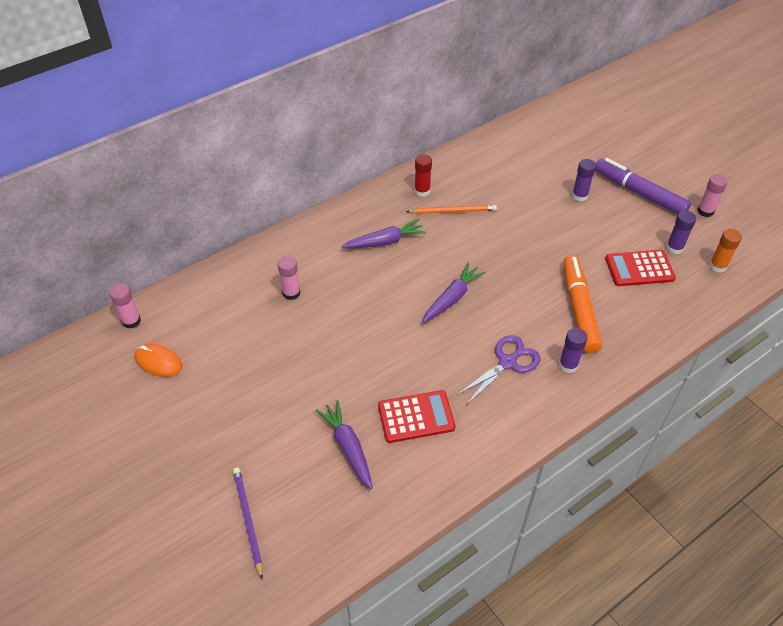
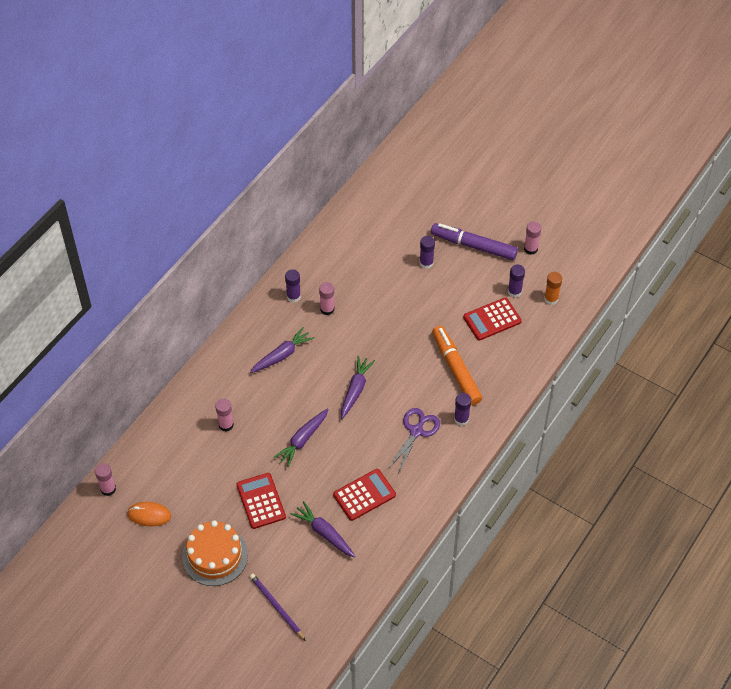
camera: 20 degrees left, 5 degrees up
orange pencil [406,205,497,214] -> pink glue stick [319,282,335,315]
red glue stick [414,154,432,197] -> purple glue stick [285,269,301,303]
none -> orange cake [182,520,248,586]
none -> red calculator [237,473,286,529]
none -> purple carrot [273,408,329,467]

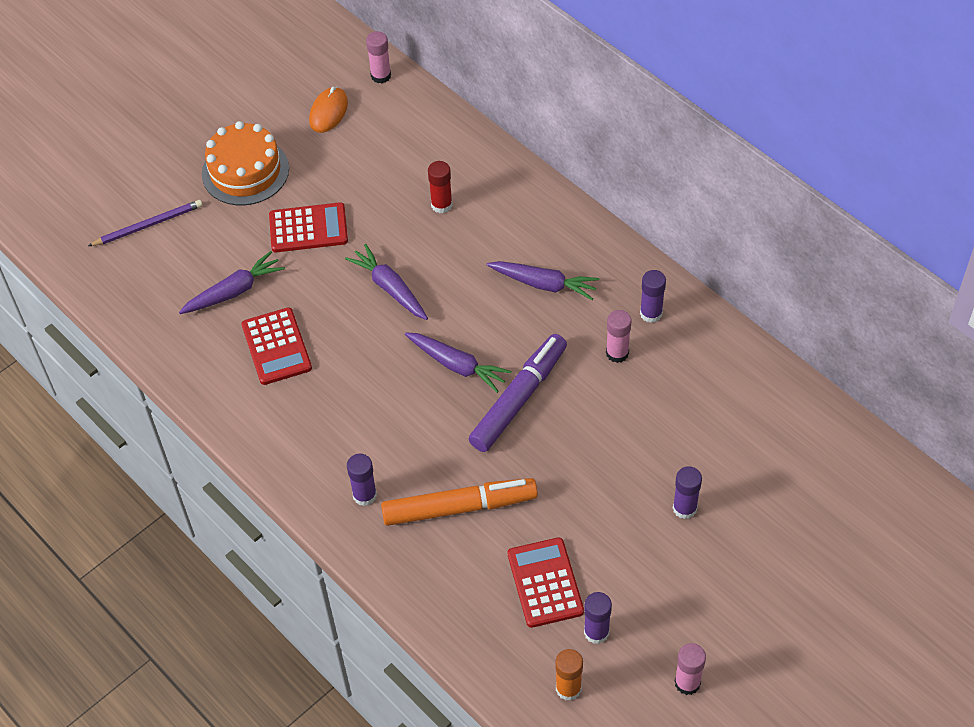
camera: 105 degrees right, 0 degrees up
pink glue stick [215,399,234,431] -> red glue stick [428,161,452,213]
purple carrot [250,327,314,373] -> purple carrot turned 45 degrees counterclockwise [487,261,599,300]
purple scissors [388,408,440,473] -> none
purple marker [431,223,518,260] -> purple marker moved to [469,334,567,452]

